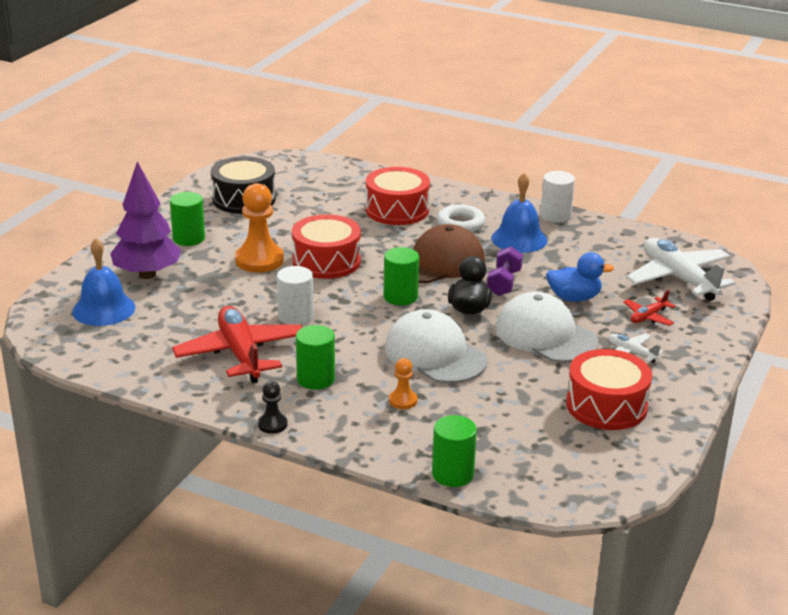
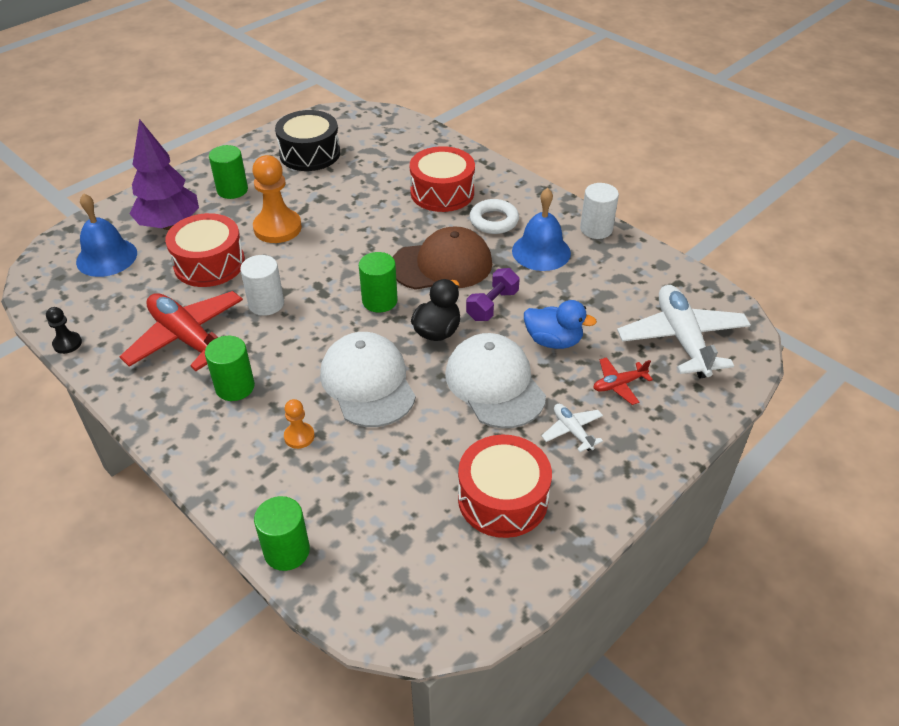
camera: 20 degrees right, 15 degrees up
red plane [172,306,303,383] -> red plane turned 45 degrees counterclockwise [119,291,243,371]
black pawn [258,381,288,434] -> black pawn moved to [46,307,82,354]
red drum [292,214,361,279] -> red drum moved to [165,213,245,287]

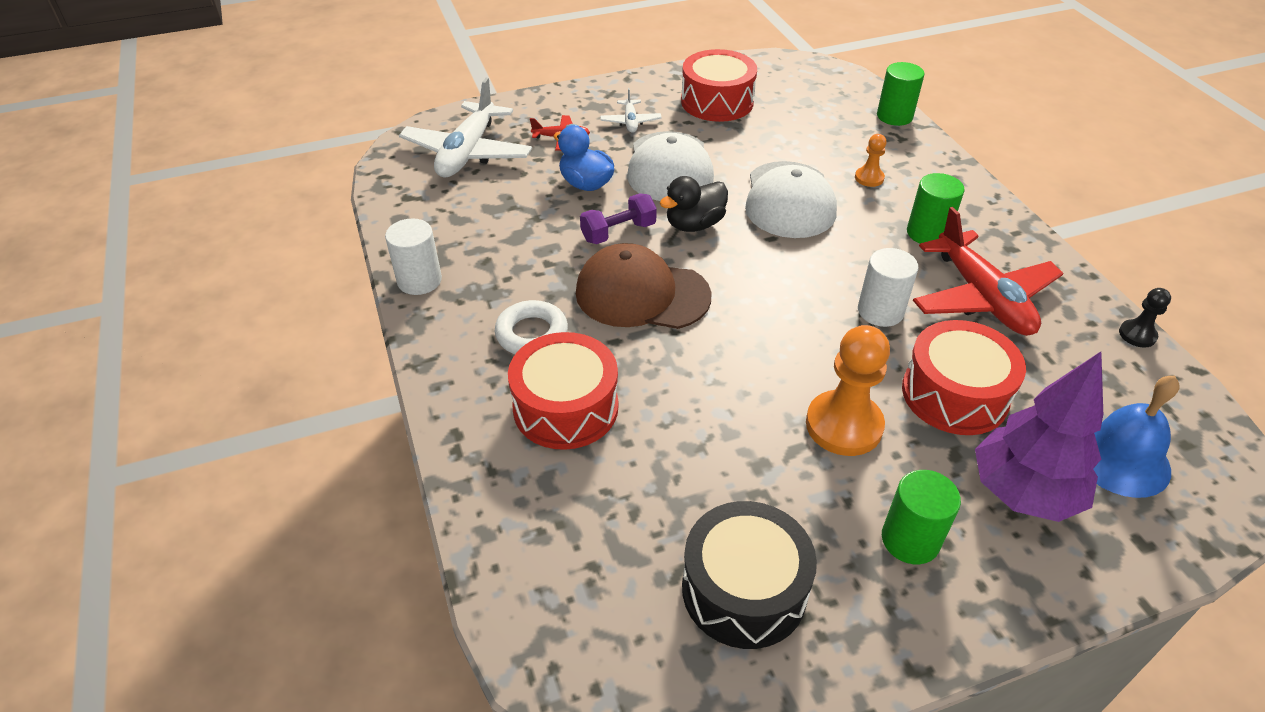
camera: 155 degrees left, 0 degrees up
green cylinder [359,252,398,312] -> none
blue bell [512,188,571,271] -> none

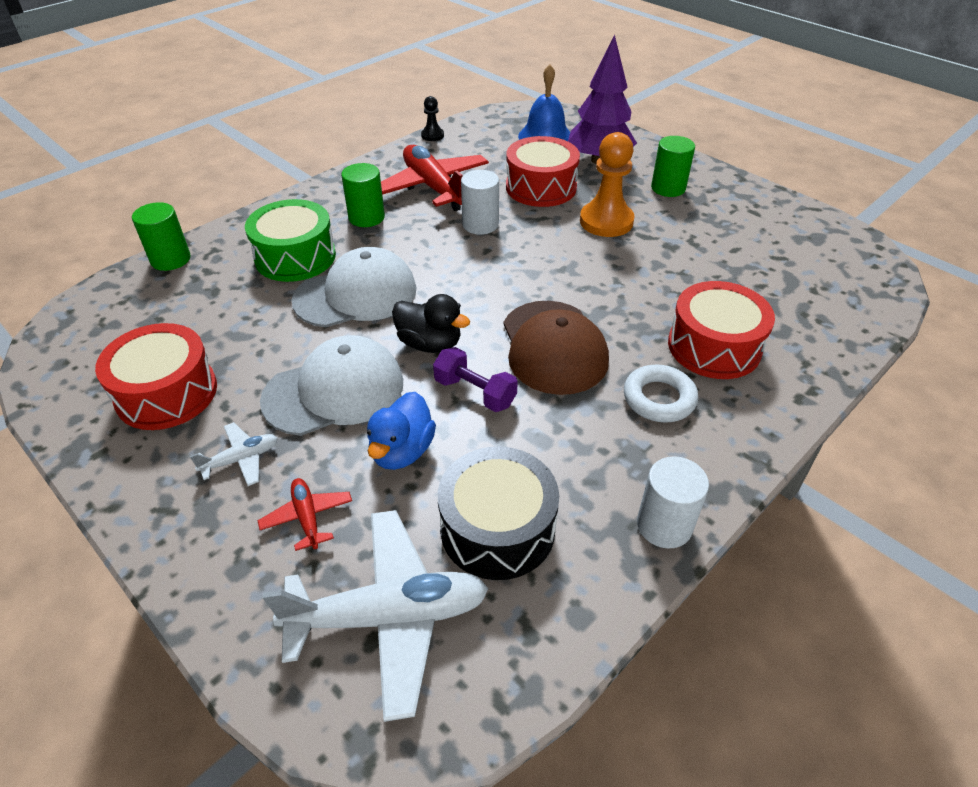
camera: 115 degrees left, 0 degrees up
black drum [682,501,817,649] -> black drum moved to [438,446,559,580]
orange pawn [855,134,887,187] -> green drum [245,199,336,282]
red plane [913,207,1064,336] -> red plane turned 75 degrees counterclockwise [381,145,489,211]

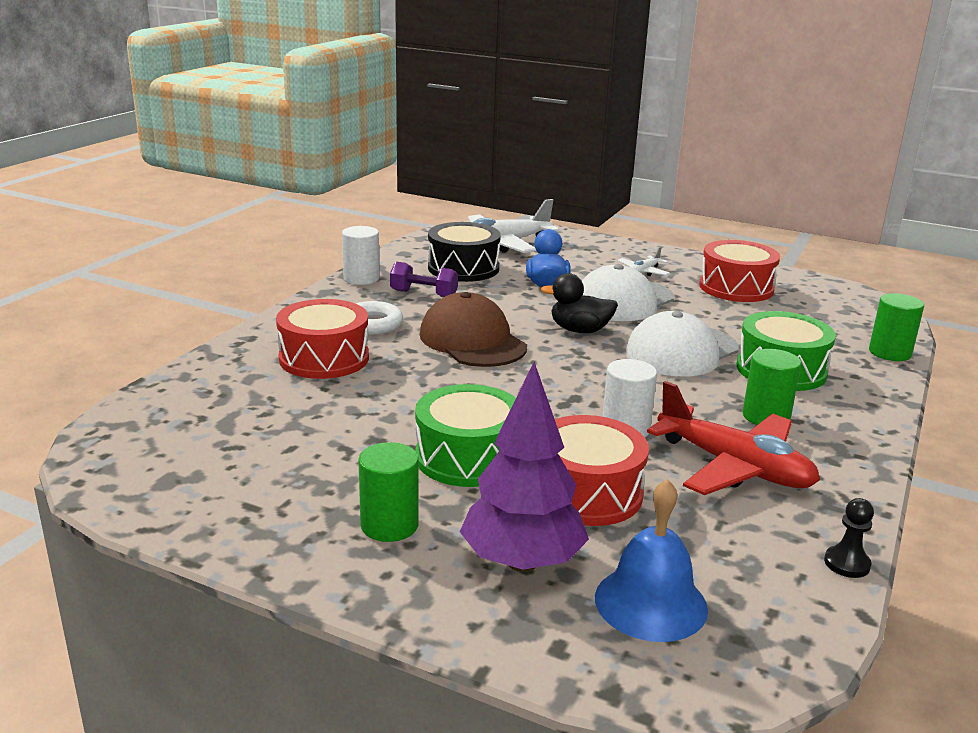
camera: 160 degrees right, 20 degrees down
red plane [257,478,352,551] -> none
purple dumbbell [433,347,518,412] -> purple dumbbell moved to [390,262,458,297]
orange pawn [580,132,635,237] -> green drum [415,384,516,487]

